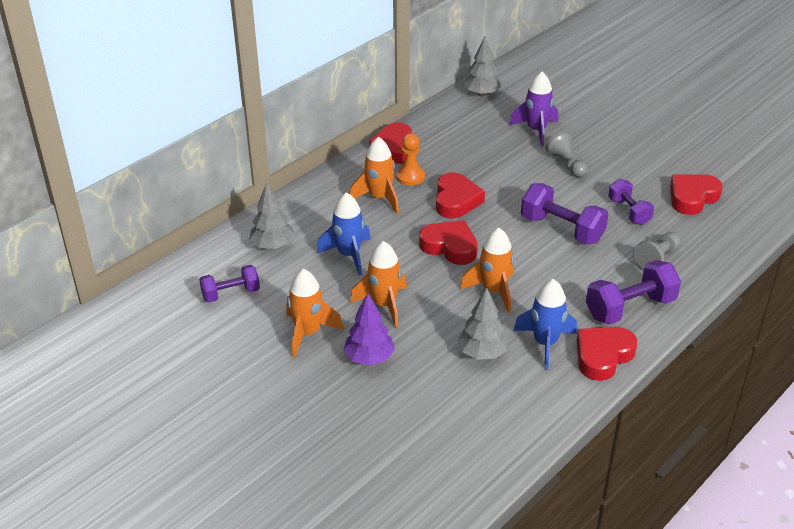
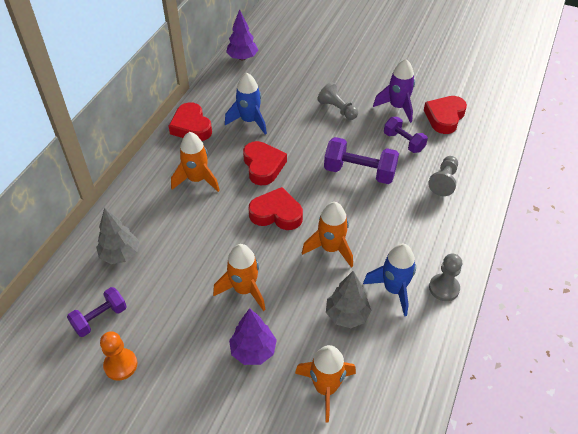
camera: 20 degrees left, 10 degrees up
orange rocket [286,269,344,357] -> orange rocket moved to [295,345,356,423]
blue rocket [317,192,371,276] -> blue rocket moved to [225,73,267,135]
orange pawn [396,133,425,186] -> orange pawn moved to [100,331,137,381]
grey tree [463,36,501,96] -> purple tree [226,9,258,60]
purple rocket [509,72,558,147] -> purple rocket moved to [373,59,415,123]
red heart [577,327,637,381] -> grey pawn [429,254,462,301]
purple dumbbell [586,260,681,324] -> none

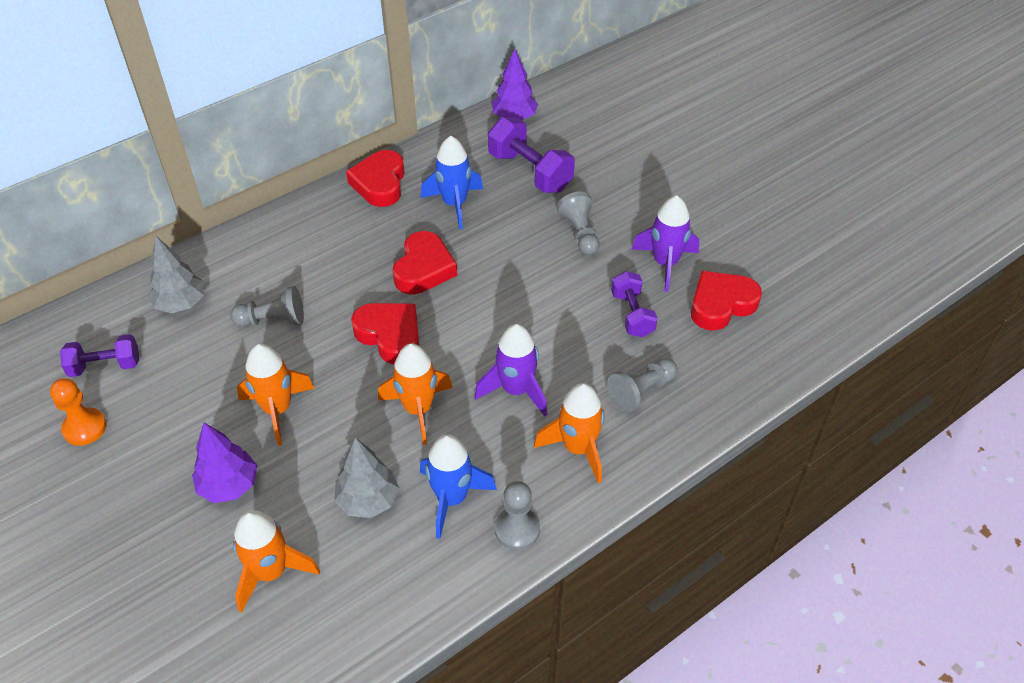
camera: 30 degrees right, 0 degrees up
orange rocket [171,132,220,192] -> orange rocket moved to [534,383,605,483]
purple dumbbell [324,137,399,184] -> purple dumbbell moved to [488,117,575,193]
none -> grey pawn [230,286,304,327]
none -> purple rocket [475,324,547,416]

